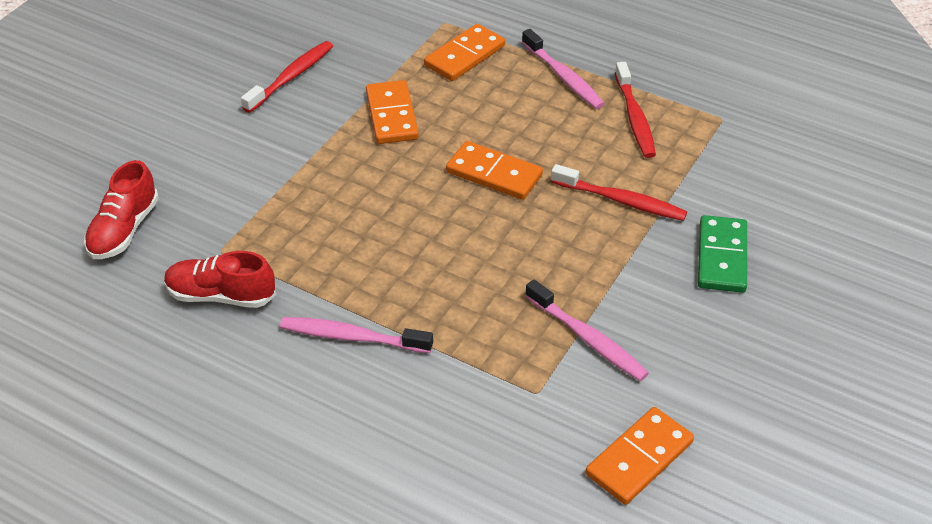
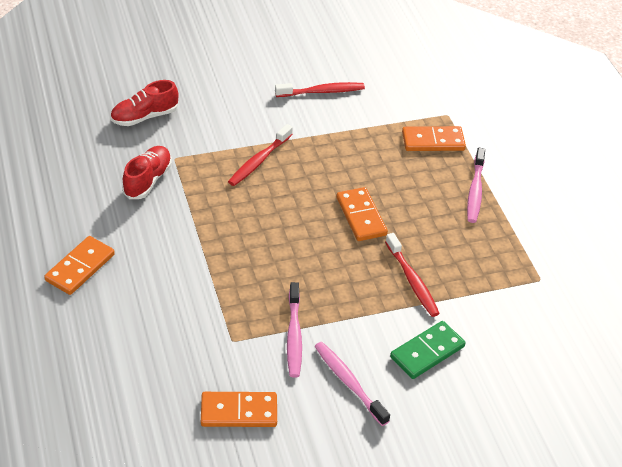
camera: 40 degrees right, 0 degrees up
red shoe [164,251,276,308] -> red shoe turned 60 degrees clockwise [122,146,172,199]
pink toothbrush [280,317,433,353] -> pink toothbrush moved to [314,342,390,426]
orange domino [366,80,419,144] -> orange domino moved to [44,236,115,295]
red toothbrush [615,62,656,158] -> red toothbrush moved to [228,124,293,186]

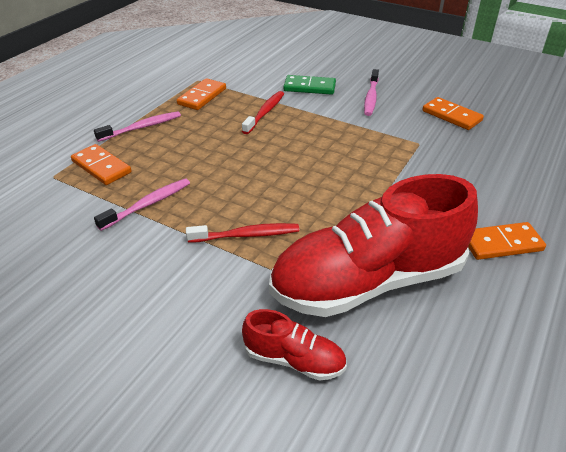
camera: 130 degrees left, 5 degrees down
red shoe [122,146,172,199] -> red shoe [269,174,478,317], size x2.25
red toothbrush [275,82,365,97] -> none
pink toothbrush [287,282,302,378] -> pink toothbrush moved to [94,178,190,231]
orange domino [336,187,388,241] -> orange domino moved to [177,78,226,110]

